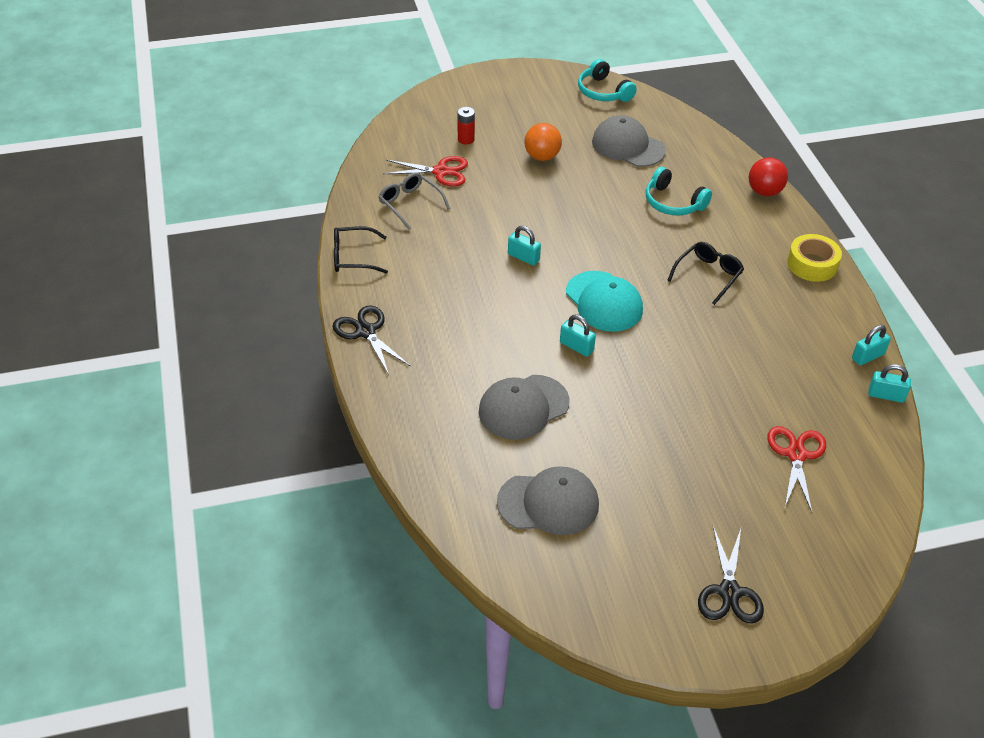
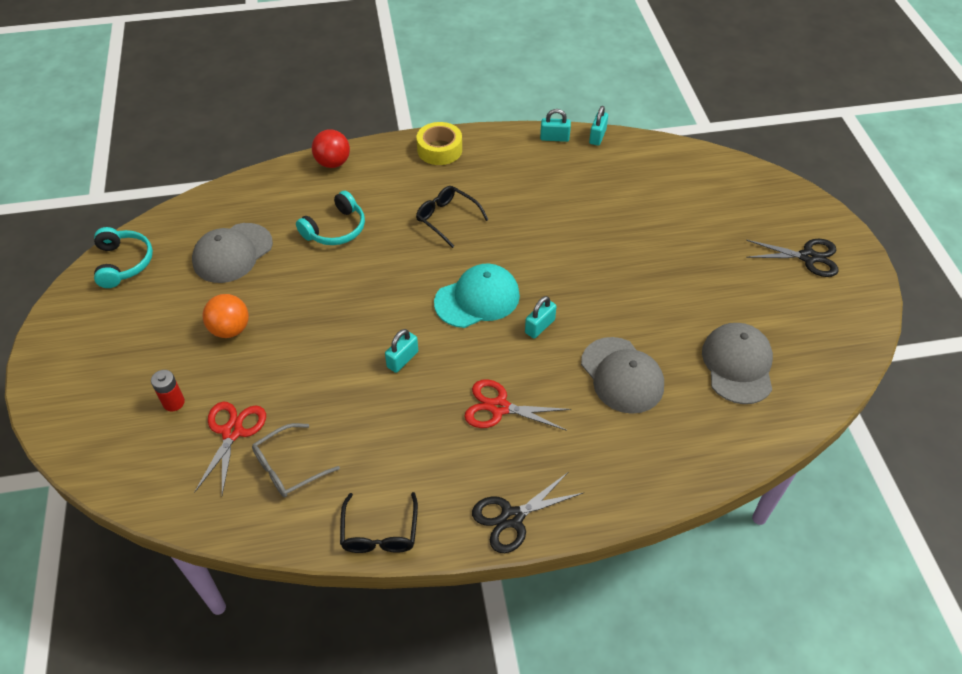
camera: 85 degrees left, 5 degrees up
turquoise headphones [578,59,637,102] -> turquoise headphones turned 75 degrees counterclockwise [94,227,153,288]
red scissors [768,426,826,512] -> red scissors moved to [464,379,571,431]
turquoise padlock [852,325,891,365] -> turquoise padlock turned 60 degrees counterclockwise [540,109,571,142]

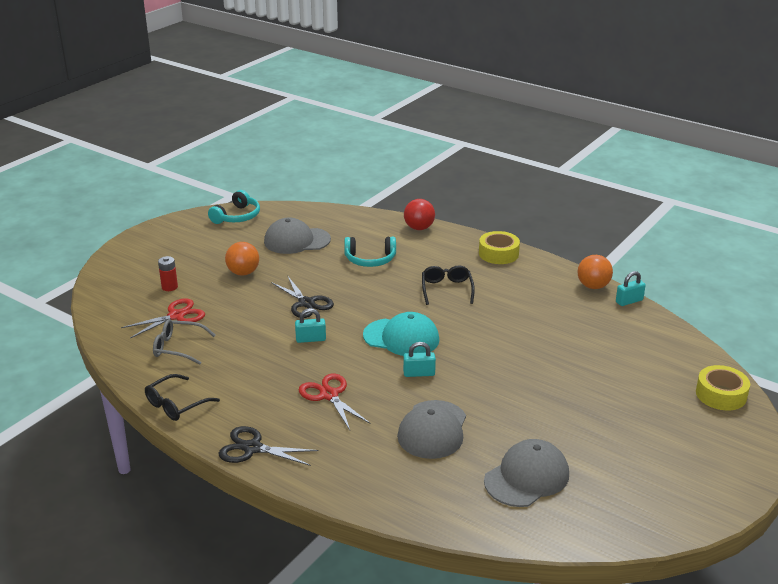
camera: 45 degrees right, 20 degrees down
turquoise padlock [540,109,571,142] -> orange ball [577,255,613,289]
black scissors [746,239,839,277] -> black scissors moved to [271,277,334,318]
none -> yellow tape [696,365,750,410]

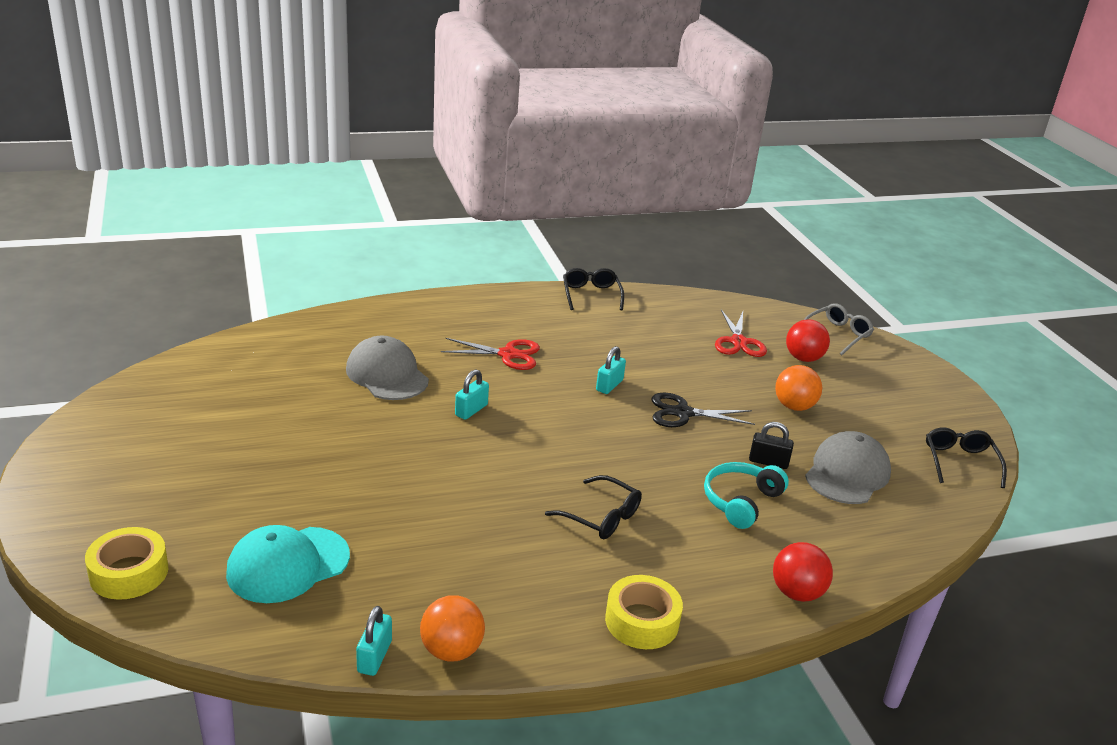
camera: 125 degrees right, 0 degrees up
grey glasses [153,319,216,365] -> grey glasses moved to [804,303,874,356]
red battery [158,256,178,291] -> red ball [786,319,830,362]
turquoise headphones [208,190,260,224] -> black glasses [926,427,1007,488]
black scissors [218,426,319,466] -> none
turquoise cap [363,312,439,356] -> turquoise cap moved to [226,525,350,603]
grey cap [484,439,569,507] -> none
none -> black padlock [749,422,794,469]

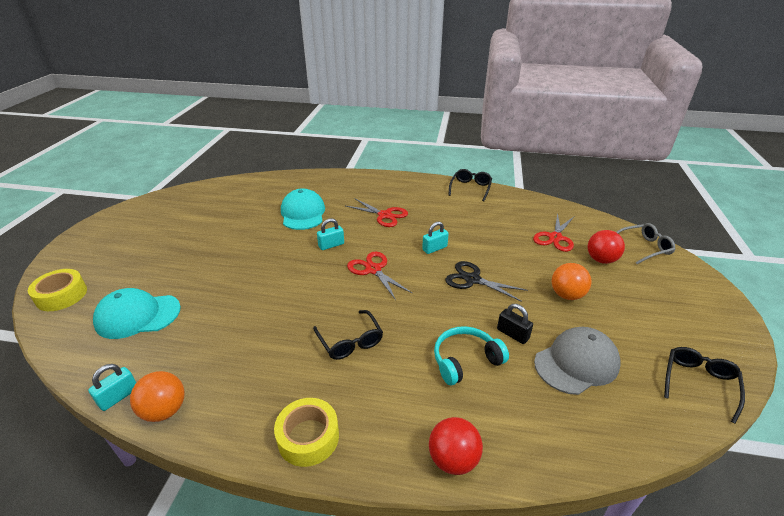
camera: 30 degrees right, 5 degrees up
grey cap [346,336,429,400] -> turquoise cap [281,188,325,230]
none -> red scissors [347,252,413,300]

